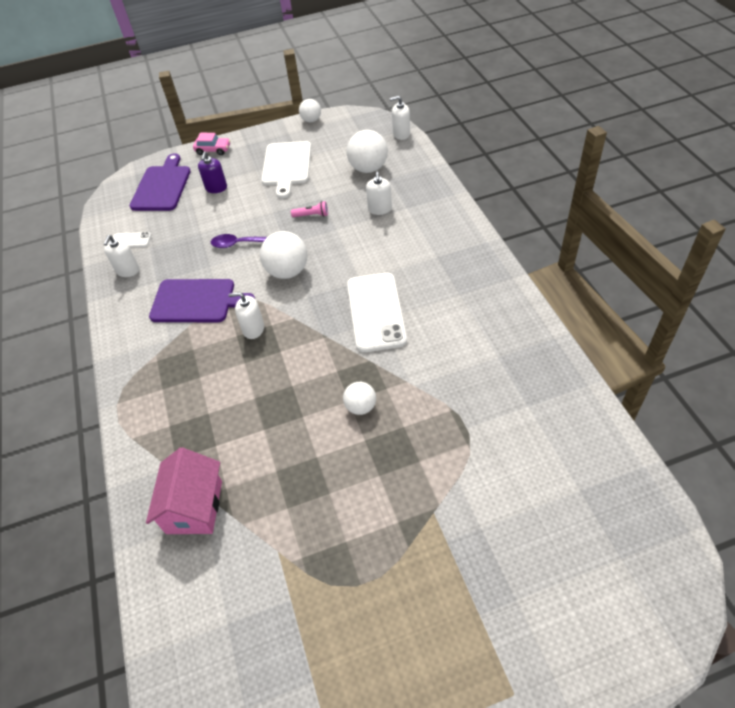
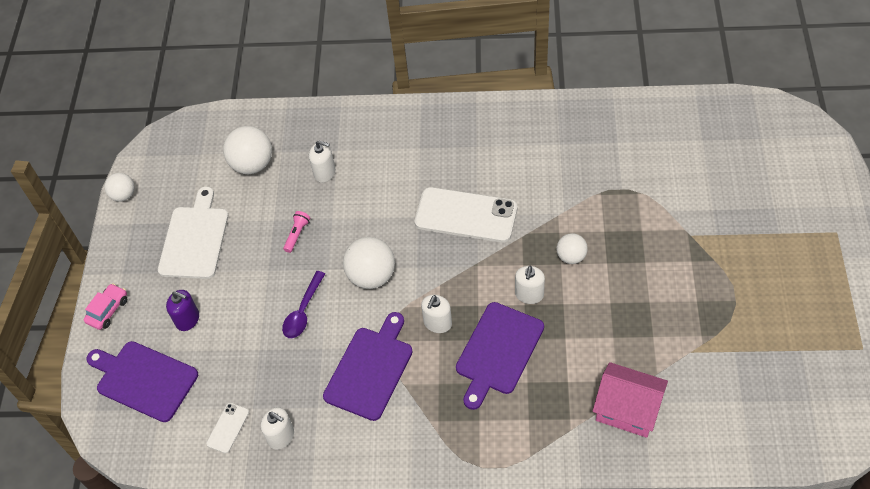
camera: 70 degrees left, 5 degrees up
white cutting board [261,141,311,198] -> white cutting board turned 105 degrees counterclockwise [158,186,229,279]
white soap dispenser [390,96,410,140] -> white soap dispenser moved to [515,266,545,304]
none -> purple cutting board [456,302,544,410]

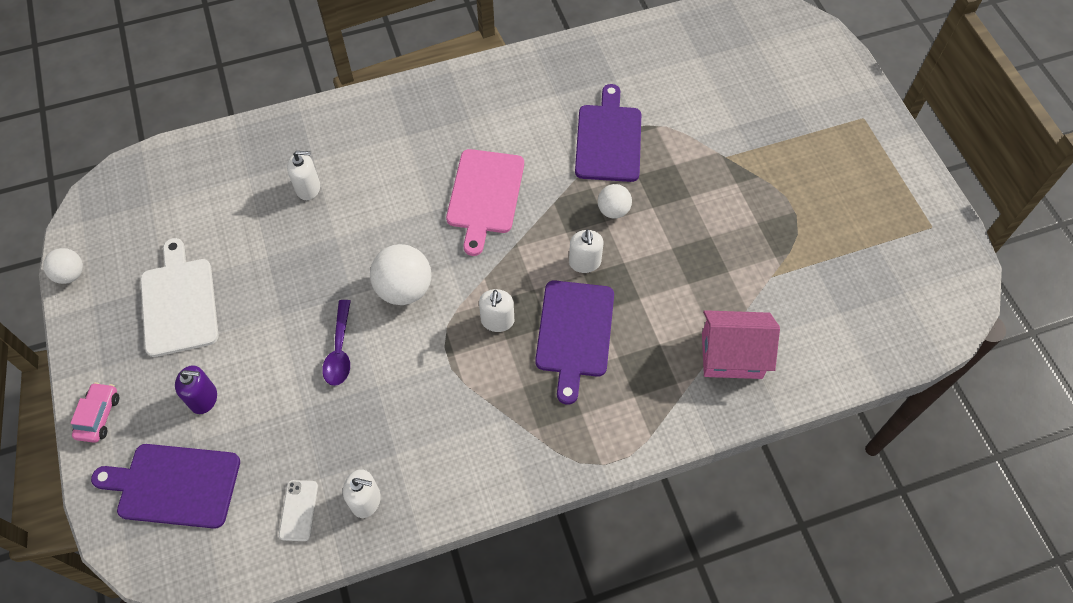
camera: 25 degrees left, 5 degrees up
white ball [223,126,272,174] -> none
pink flashlight [283,211,310,253] -> none
purple cutting board [323,312,413,421] -> purple cutting board moved to [575,84,641,182]
white phone [415,187,517,243] -> pink cutting board [446,149,524,256]

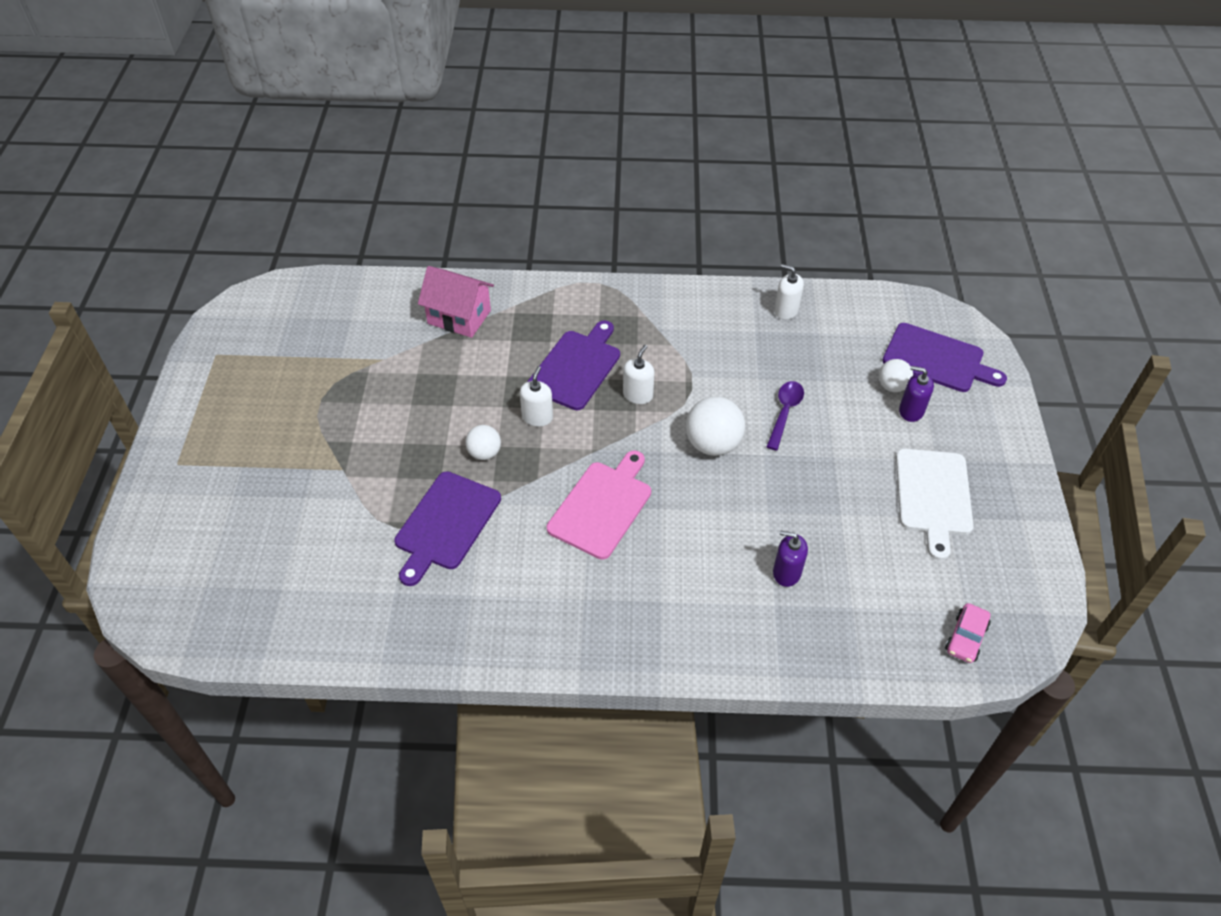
camera: 160 degrees left, 10 degrees down
white ball [43,248,83,284] -> white ball moved to [879,359,913,392]
pink car [70,382,119,443] -> pink car moved to [945,603,991,663]
white phone [279,480,318,541] -> none
white soap dispenser [287,151,320,200] -> purple soap dispenser [773,530,808,587]

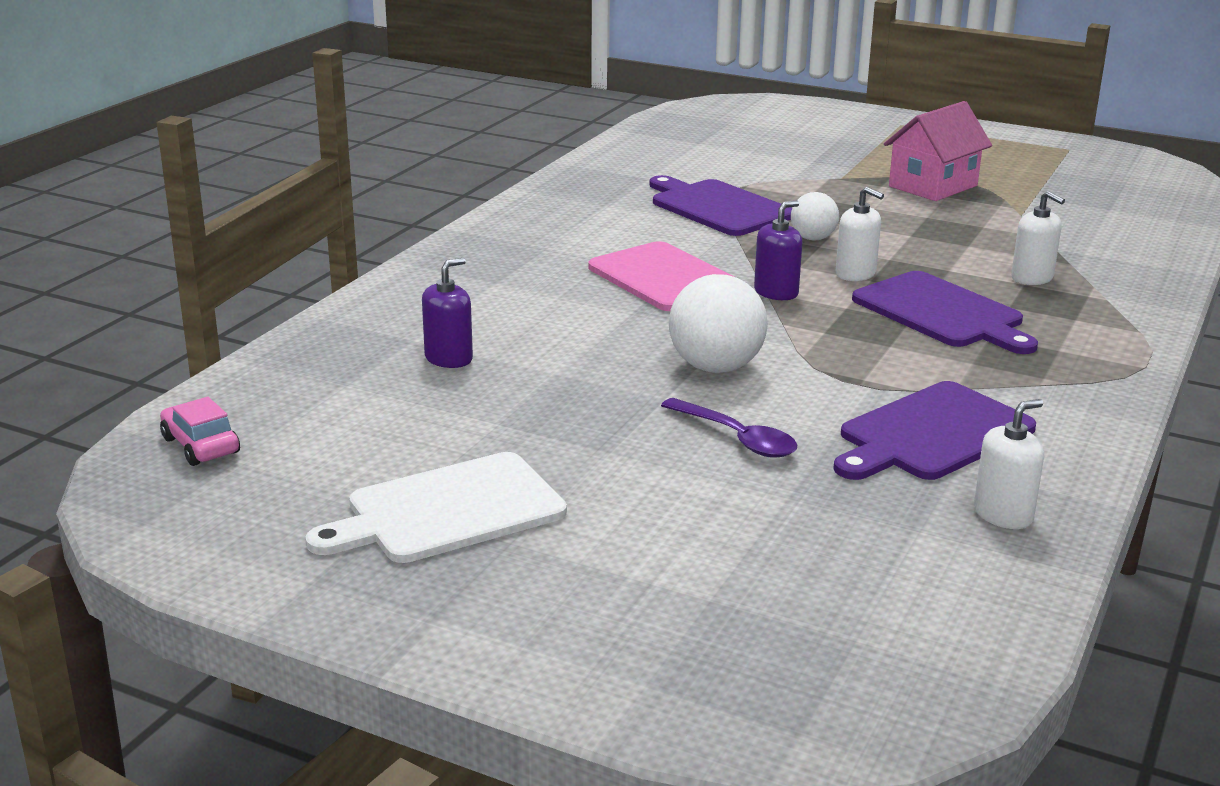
camera: 115 degrees right, 25 degrees down
pink house [418,266,494,338] -> pink house moved to [884,101,992,201]
white soap dispenser [623,345,655,404] -> white soap dispenser moved to [1011,191,1065,285]
white ball [879,359,913,392] -> none
purple cutting board [882,323,1007,392] -> purple cutting board moved to [833,381,1036,480]
white cutting board [896,448,974,560] -> white cutting board turned 60 degrees counterclockwise [305,452,567,563]
purple soap dispenser [899,366,934,422] -> purple soap dispenser moved to [754,200,802,300]

